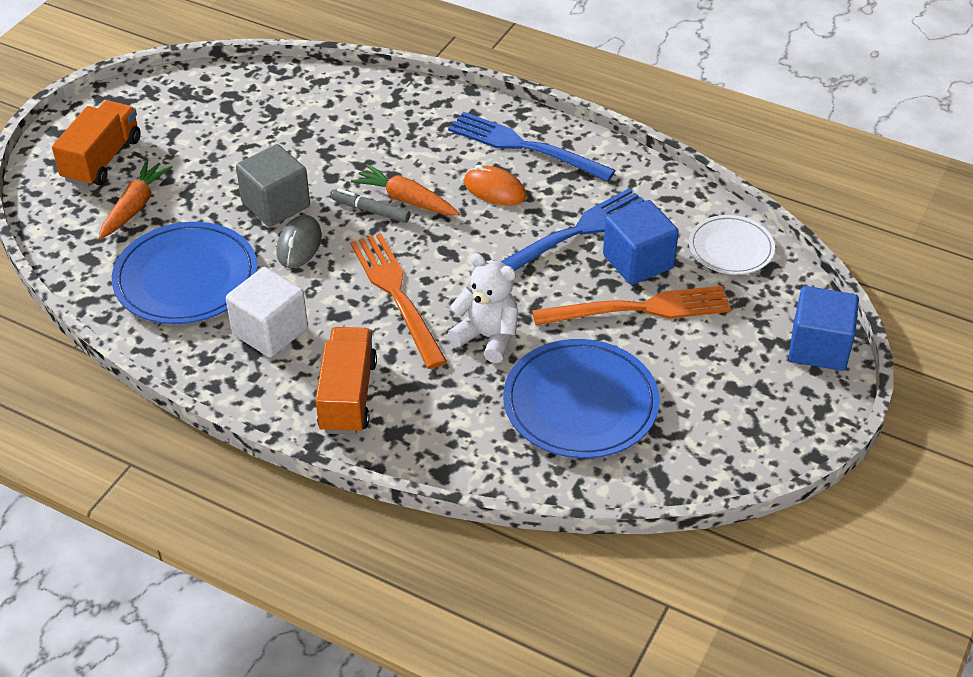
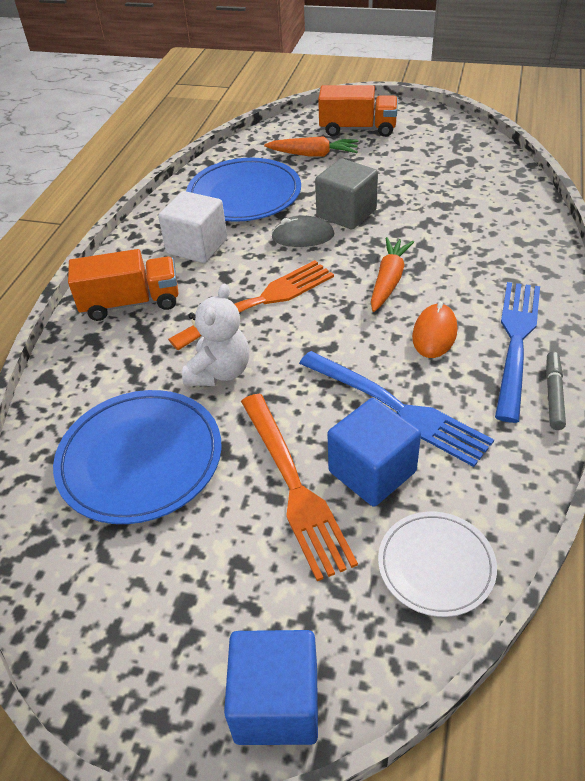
camera: 80 degrees right, 0 degrees up
grey marker [331,188,410,223] -> grey marker moved to [546,352,566,430]

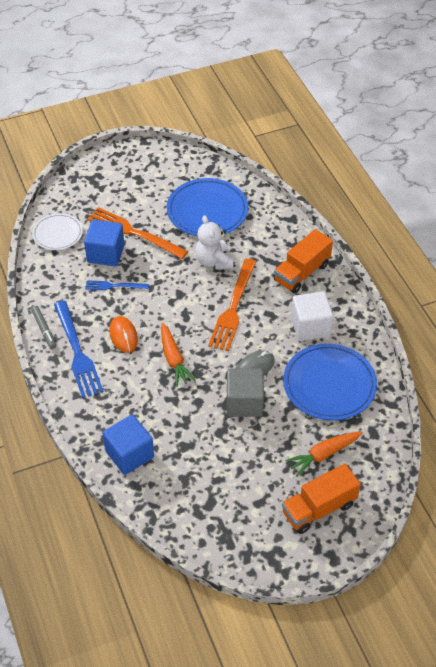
camera: 140 degrees right, 5 degrees up
blue cube [224,630,318,745] -> blue cube moved to [102,415,154,475]
blue fork [299,351,494,467] -> blue fork [85,281,149,290], size x0.54

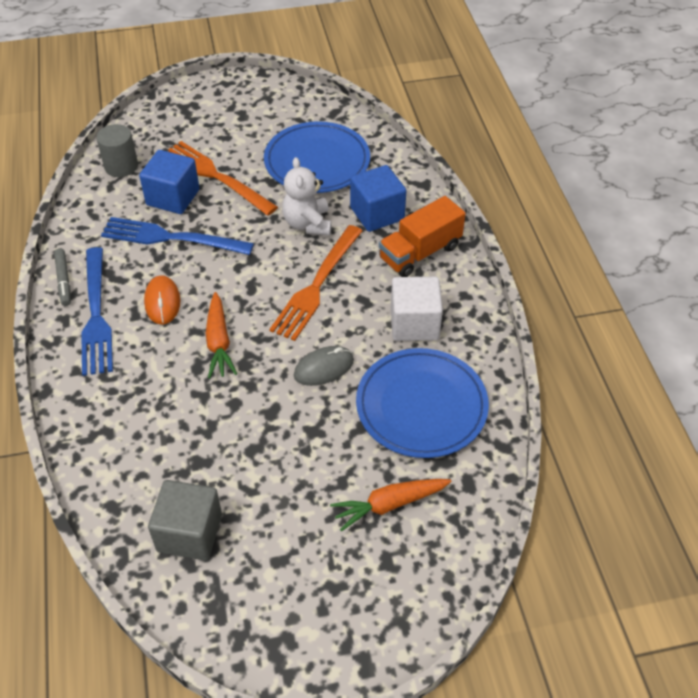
camera: 10 degrees right, 0 degrees up
white plate [32,213,83,250] -> grey cylinder [96,124,138,177]
blue fork [85,281,149,290] -> blue fork [101,217,254,255], size x1.85
blue cube [102,415,154,475] -> blue cube moved to [350,165,406,232]
grey cube [227,368,264,417] -> grey cube moved to [148,480,222,560]
orange truck [282,464,361,534] -> none

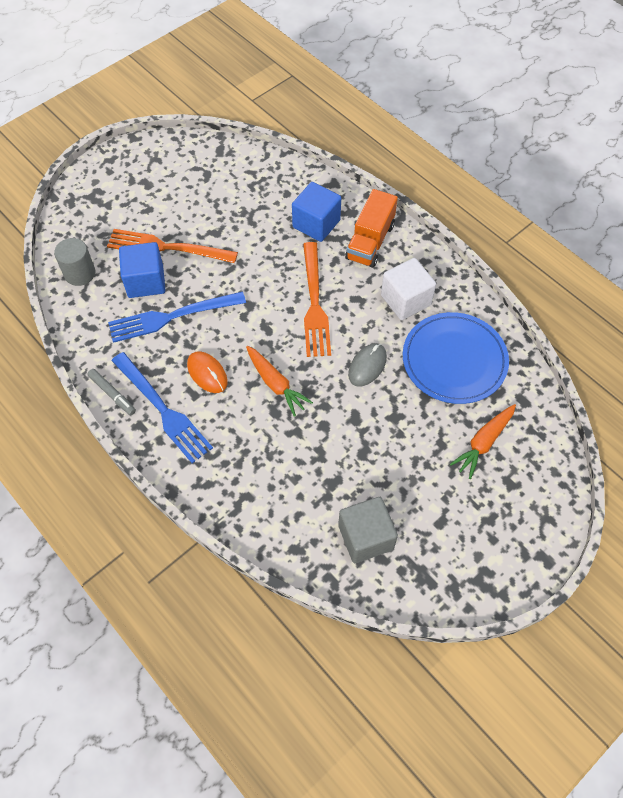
camera: 30 degrees left, 10 degrees up
blue plate [264,121,370,193] -> none
white teddy bear [282,157,332,235] -> none

